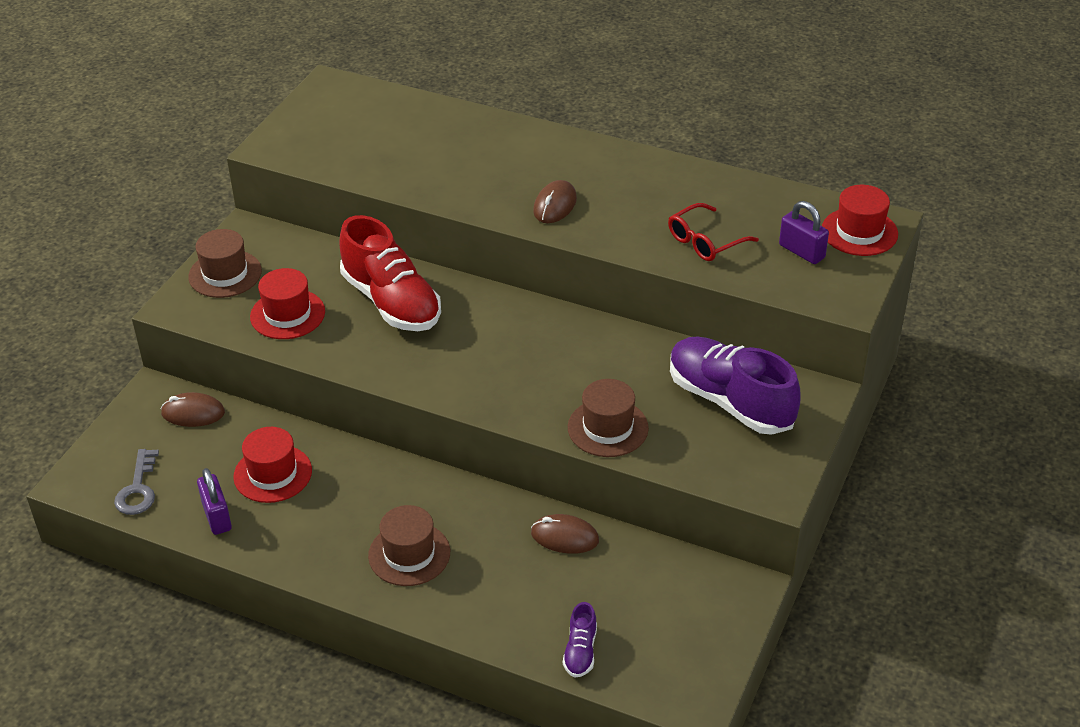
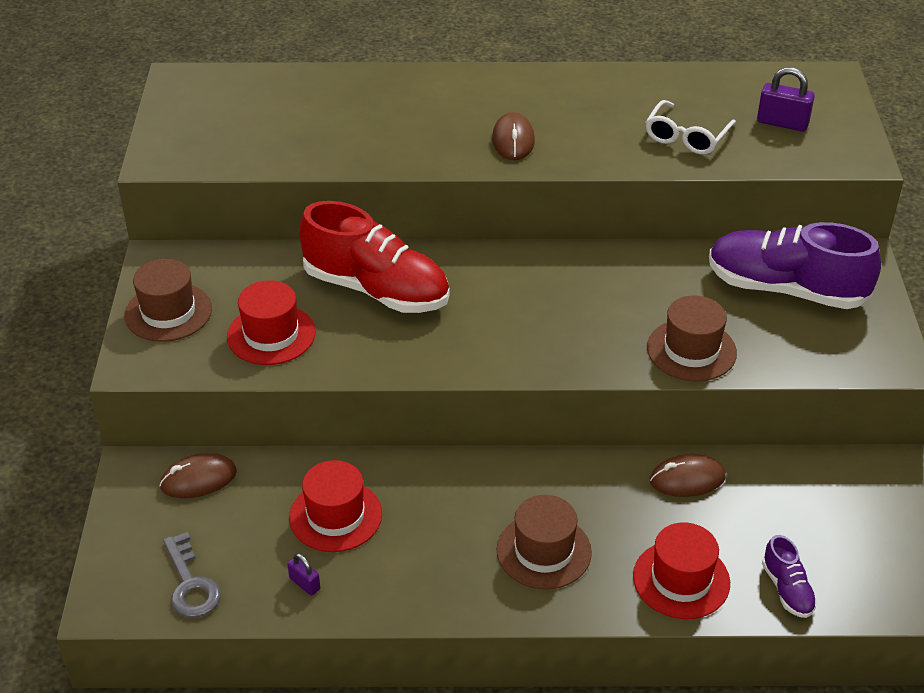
camera: 25 degrees left, 0 degrees up
purple padlock [197,468,232,535] -> purple padlock [287,553,320,596], size x0.57
red glasses [668,203,759,261] -> white glasses [646,100,736,155]
red hat [822,185,898,256] -> red hat moved to [633,522,730,619]

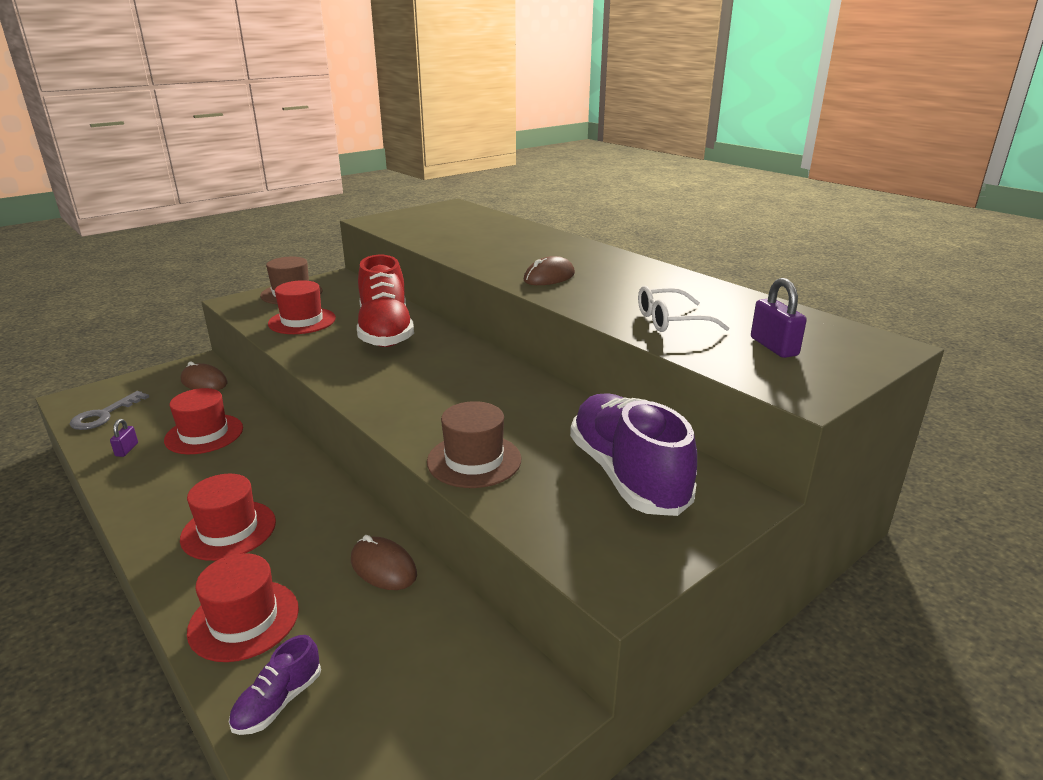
camera: 50 degrees right, 15 degrees down
brown hat [497,495,592,589] -> red hat [180,474,276,561]

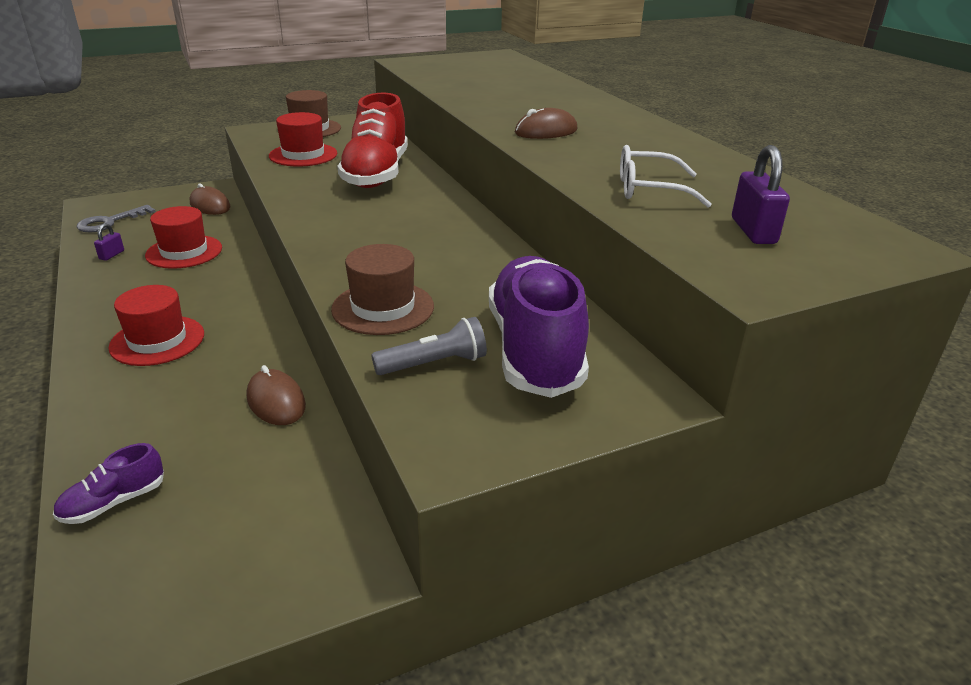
camera: 15 degrees right, 5 degrees up
red hat [187,553,299,662] -> none
none -> grey flashlight [371,317,487,375]

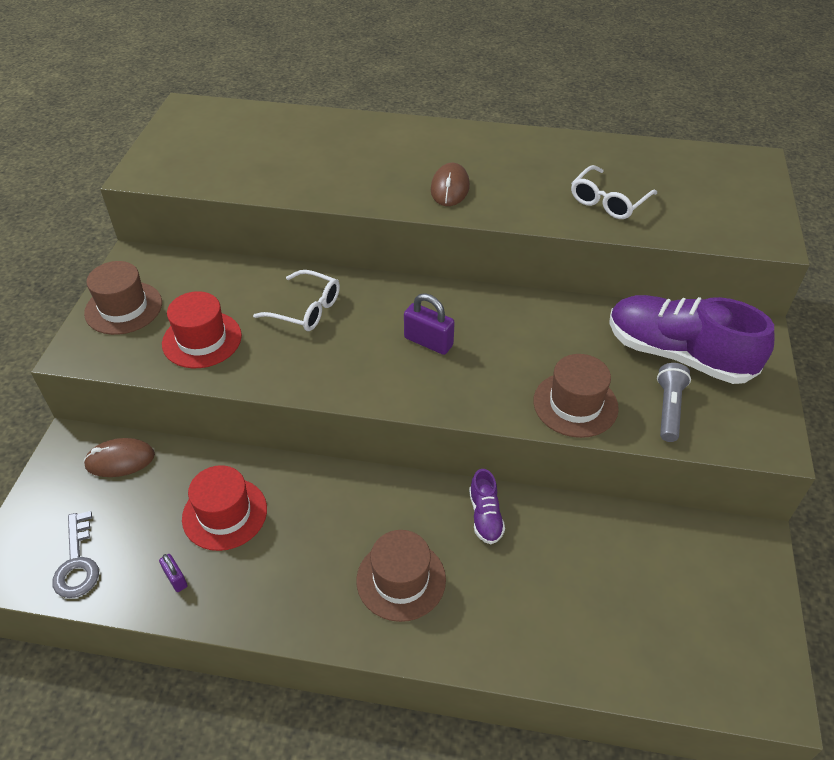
camera: 55 degrees left, 15 degrees up
purple shoe [53,443,164,524] -> purple shoe moved to [469,469,505,544]
red hat [109,285,204,366] -> brown hat [356,530,446,622]
brown mouse [247,365,306,425] -> none
red shoe [337,93,408,188] -> white glasses [253,270,340,331]
purple padlock [732,145,790,244] -> purple padlock moved to [404,293,455,355]

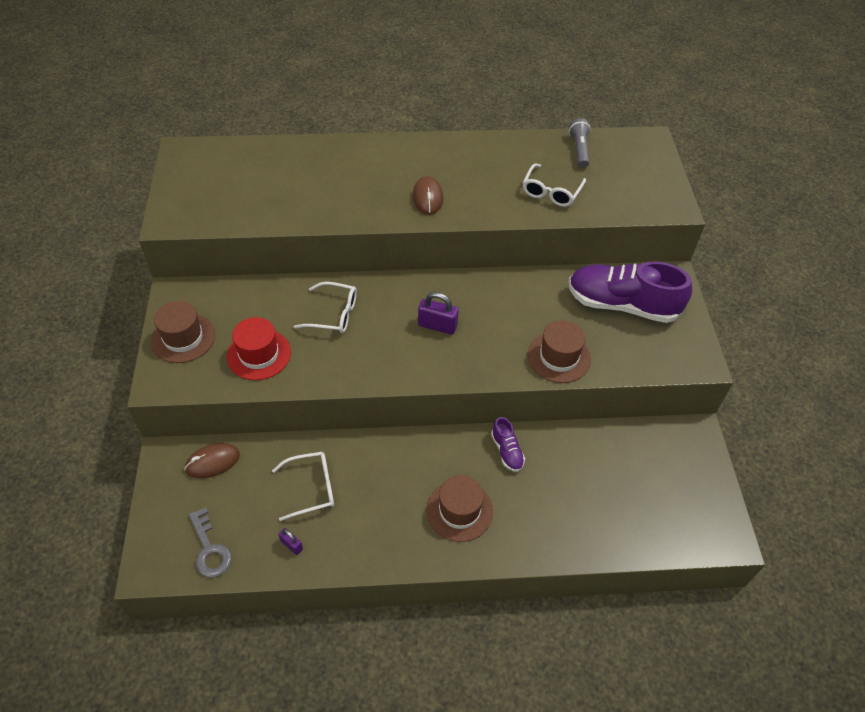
camera: 15 degrees left, 5 degrees up
red hat [182,465,267,551] -> white glasses [272,452,334,521]
grey flashlight [657,363,691,442] -> grey flashlight moved to [569,119,591,168]

